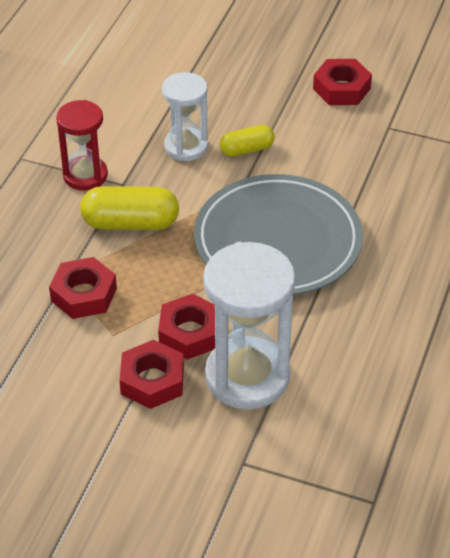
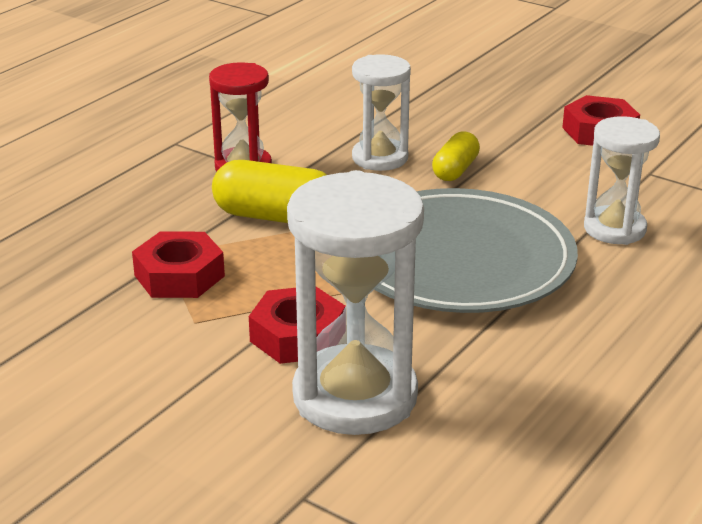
camera: 15 degrees right, 15 degrees down
red nut [119,340,184,409] -> none
yellow capsule [220,125,275,157] -> yellow capsule turned 60 degrees counterclockwise [432,131,480,181]
none -> white hourglass [584,116,660,245]

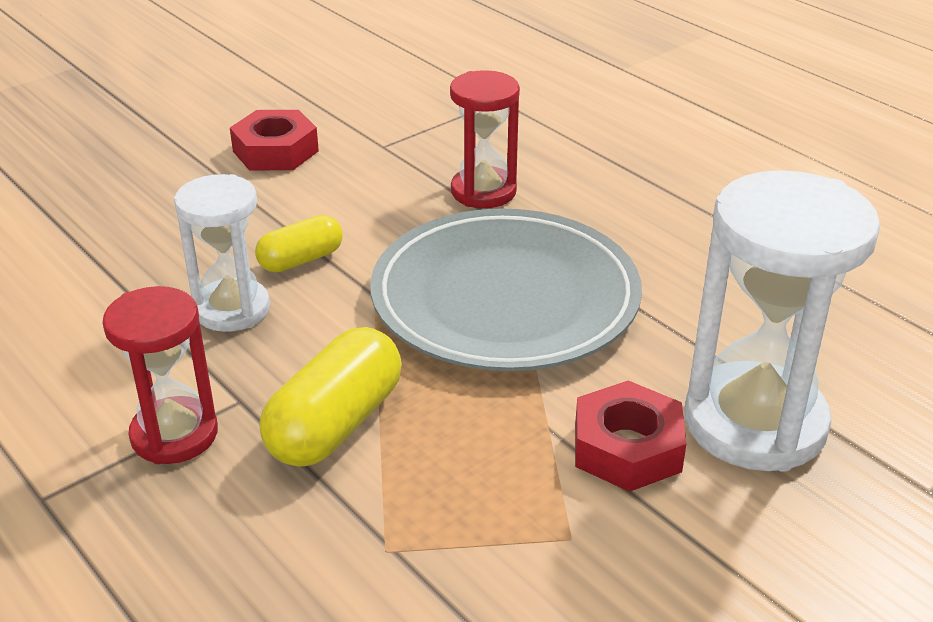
camera: 75 degrees left, 5 degrees up
red nut [132,231,225,298] -> none
yellow capsule [432,131,480,181] -> yellow capsule turned 75 degrees counterclockwise [255,215,343,272]
white hourglass [584,116,660,245] -> red hourglass [450,70,520,208]

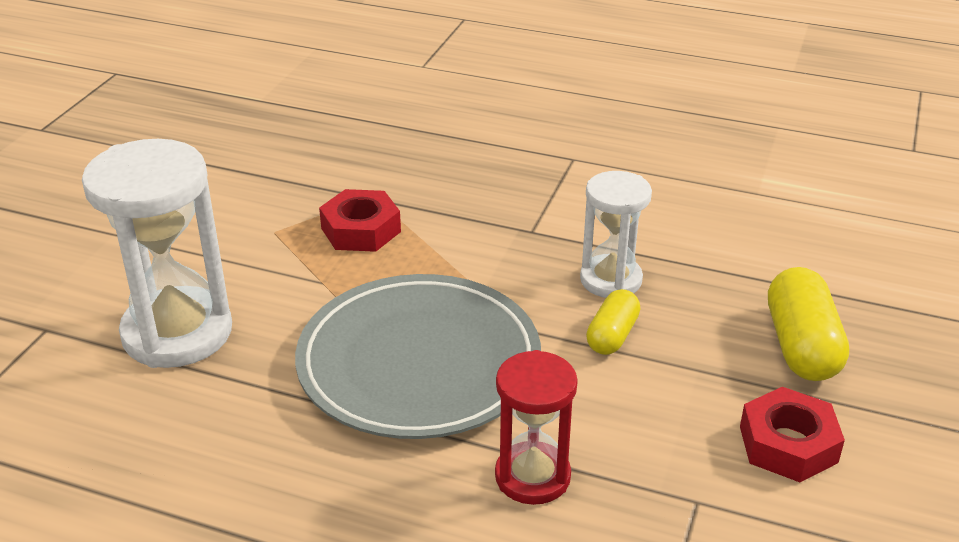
camera: 150 degrees right, 0 degrees up
red hourglass [102,286,218,464] -> none
yellow capsule [260,327,402,466] -> yellow capsule moved to [768,267,849,381]
red nut [575,381,686,492] -> red nut moved to [319,189,401,252]

